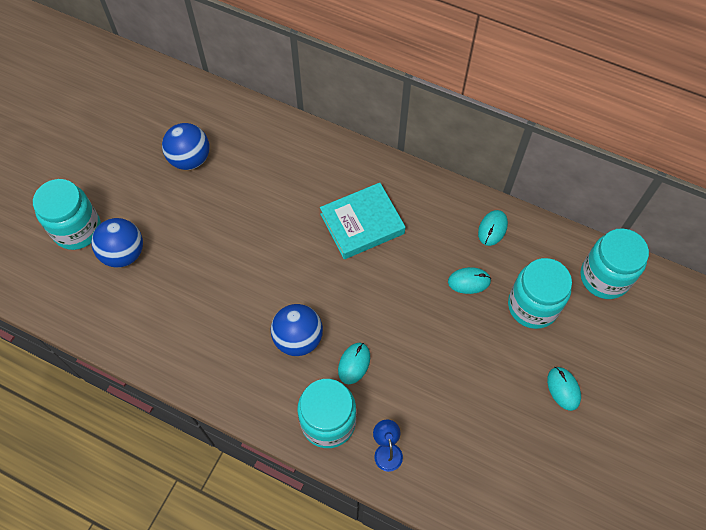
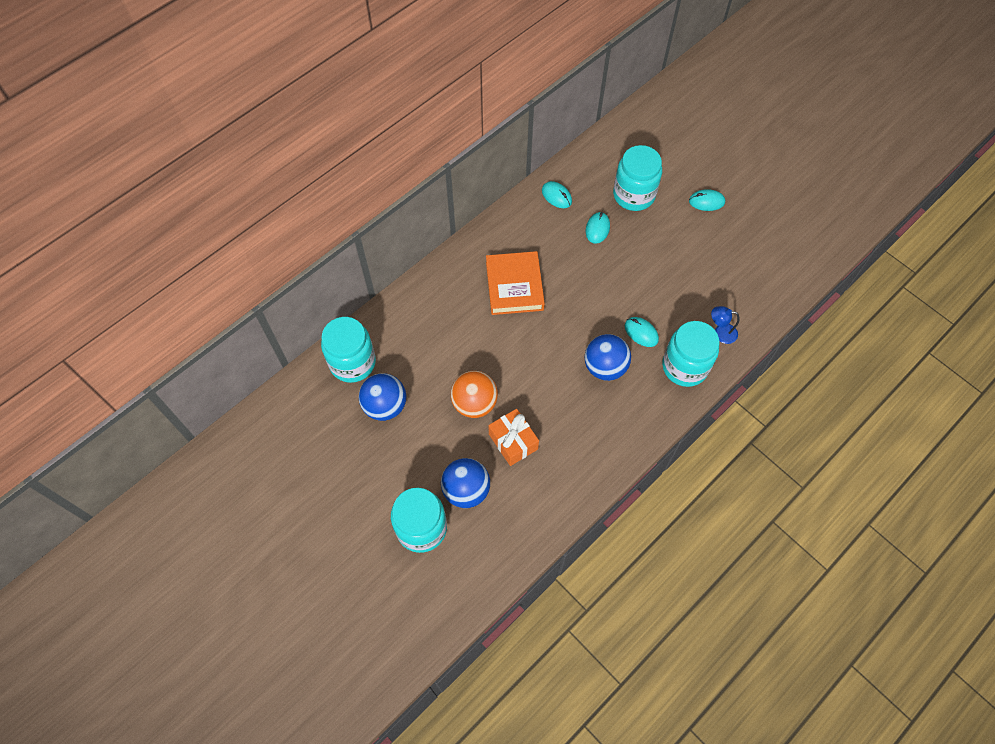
camera: 70 degrees left, 0 degrees up
turquoise book [320,183,405,259] -> orange book [486,251,545,315]
turquoise jar [581,228,649,299] -> turquoise jar moved to [321,317,376,383]
none -> orange ball [451,371,498,418]
none -> orange gift [489,409,539,466]

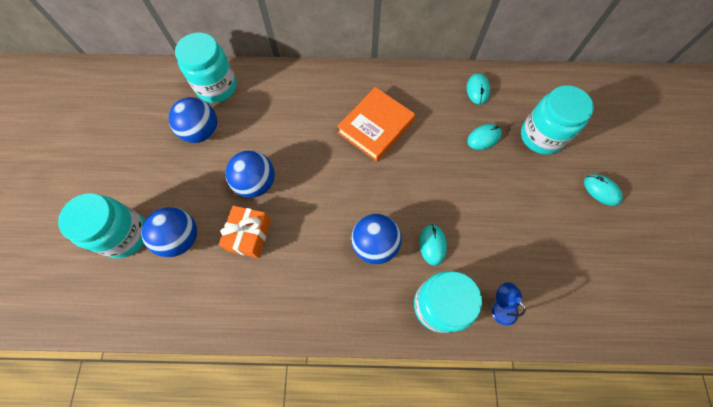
camera: 45 degrees right, 5 degrees up
orange ball [451,371,498,418] -> blue ball [226,150,275,198]

